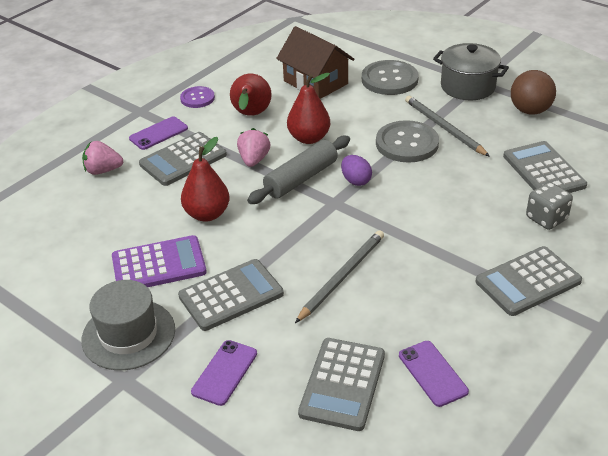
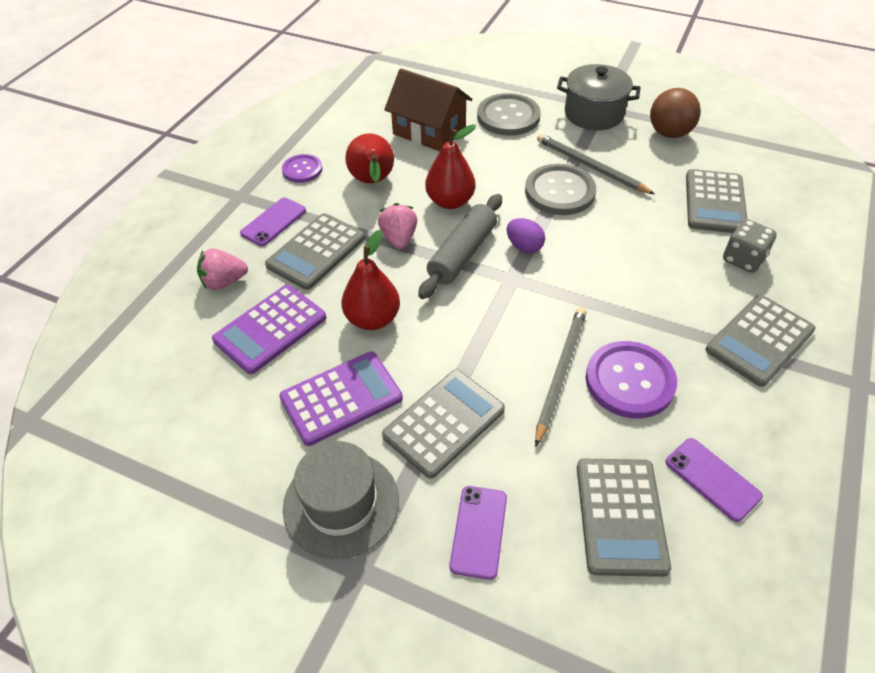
camera: 15 degrees left, 10 degrees up
grey calculator [503,141,587,193] -> grey calculator turned 135 degrees counterclockwise [686,169,747,233]
none -> purple calculator [212,285,326,374]
none -> purple button [586,341,677,418]

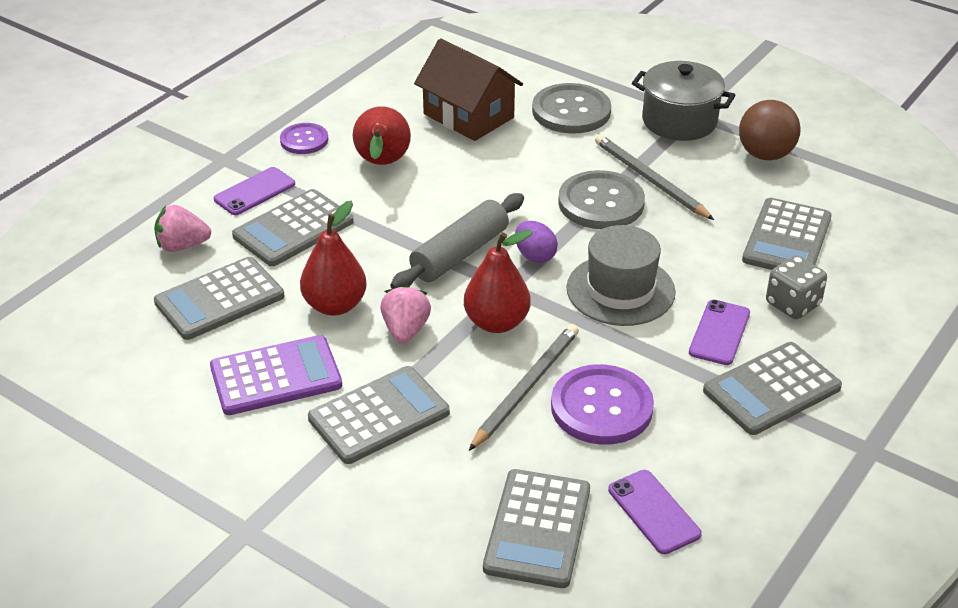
camera: 10 degrees right, 10 degrees down
purple calculator [212,285,326,374] -> grey calculator [154,257,284,340]
grey hat [283,441,399,559] -> grey hat moved to [566,225,676,326]
pink strawberry [378,203,417,250] -> pink strawberry moved to [380,285,431,344]
red pear [425,124,476,209] -> red pear moved to [464,230,533,333]
purple phone [449,486,507,580] -> purple phone moved to [689,300,750,365]

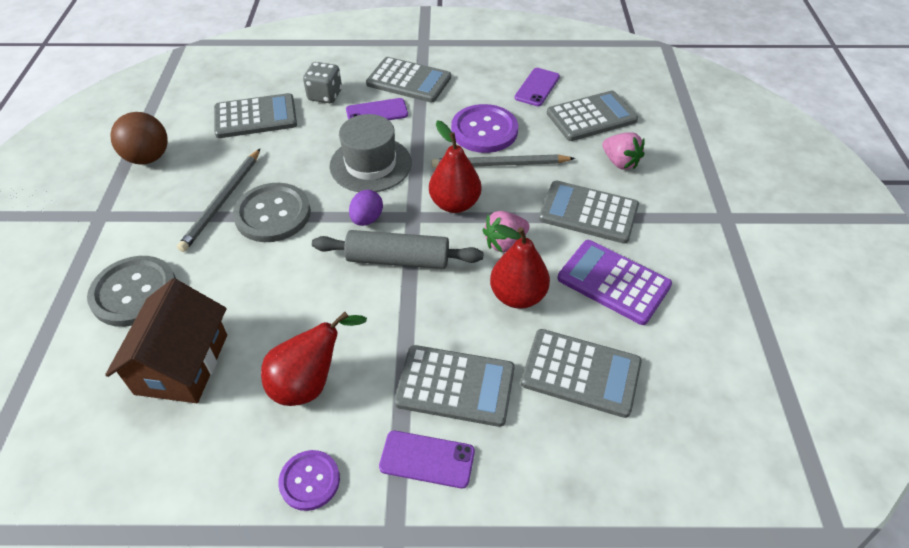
camera: 125 degrees left, 10 degrees up
pink strawberry [154,205,211,252] -> pink strawberry moved to [602,132,645,170]
grey pot [632,61,736,141] -> none

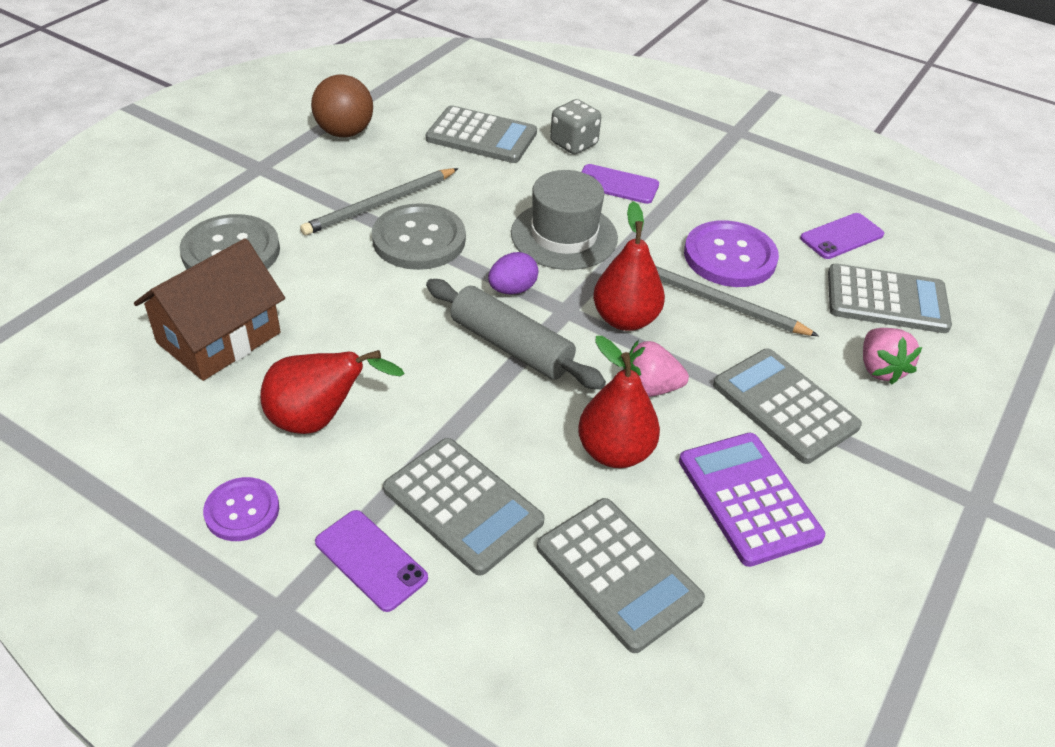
camera: 30 degrees right, 5 degrees down
grey calculator [366,57,451,103] -> none

